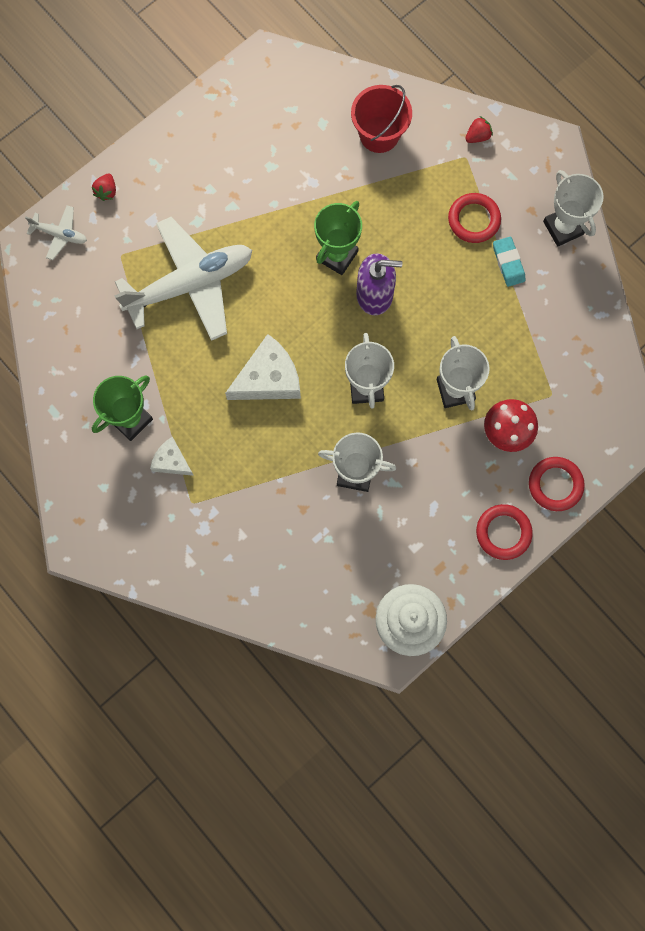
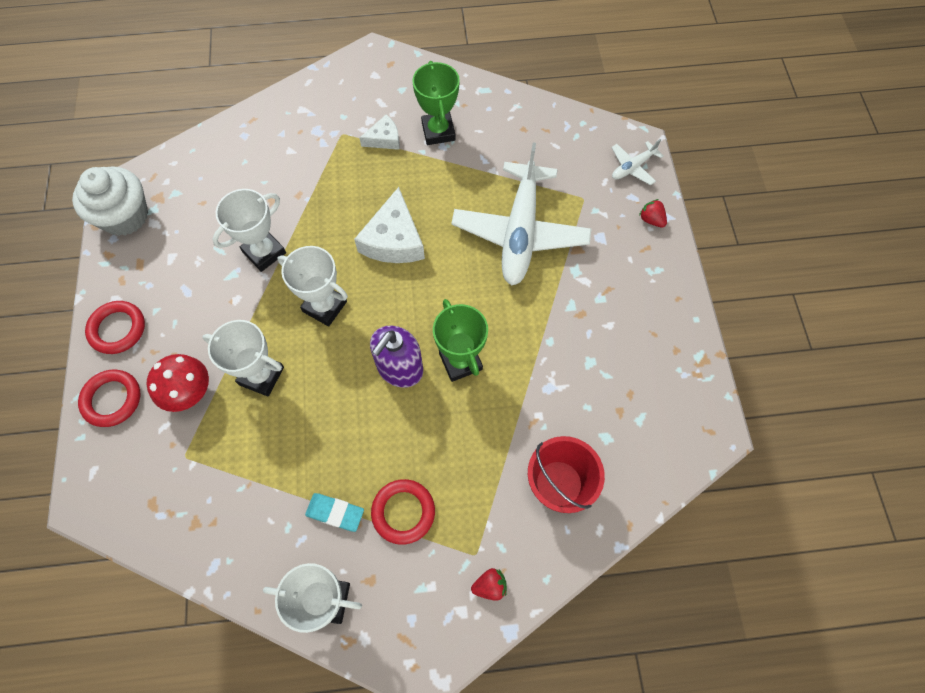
camera: 125 degrees right, 10 degrees down
red strawberry [465,116,493,143] -> red strawberry turned 105 degrees counterclockwise [471,568,507,601]

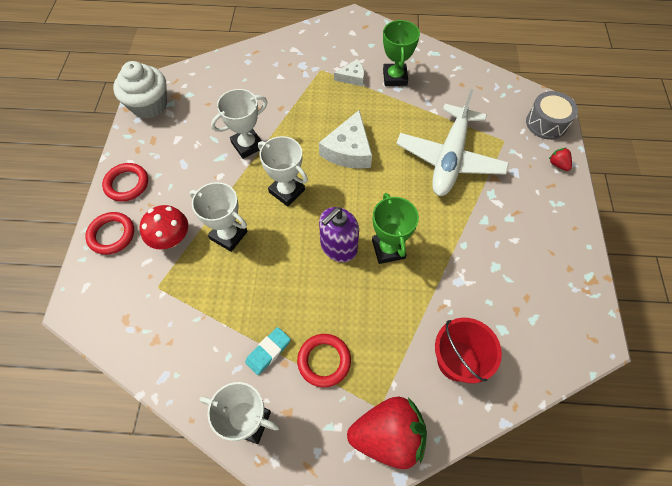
camera: 10 degrees right, 5 degrees down
turquoise eraser [305,493,364,532] -> turquoise eraser turned 75 degrees counterclockwise [245,327,291,375]
red strawberry [471,568,507,601] -> red strawberry [347,397,427,469], size x2.46
white plane [611,139,664,185] -> grey drum [526,91,578,140]

